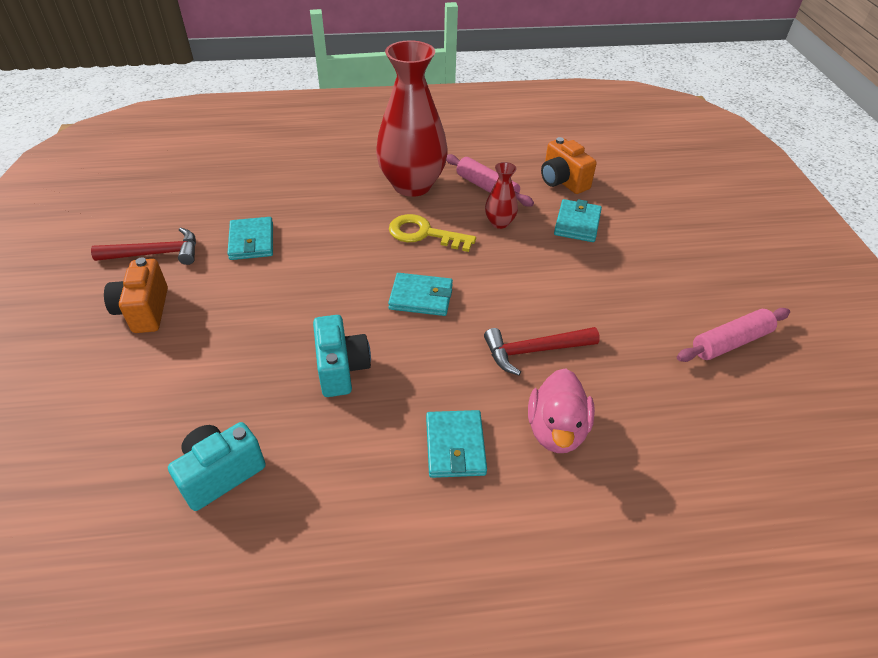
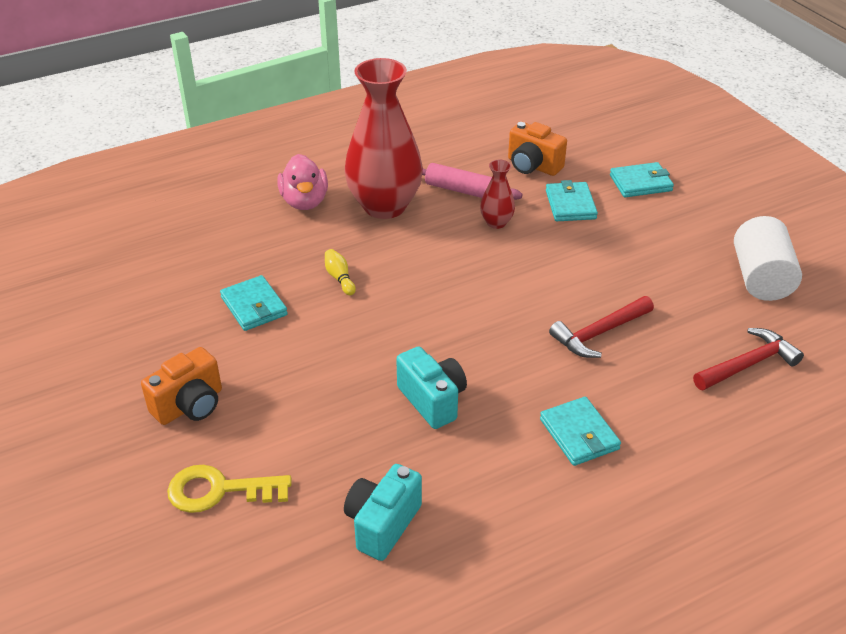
camera: 20 degrees left, 5 degrees down
red hammer [91,227,196,265] -> red hammer moved to [693,328,804,391]
orange camera [104,257,168,333] -> orange camera turned 105 degrees counterclockwise [141,347,222,425]
turquoise wallet [388,273,453,316] -> turquoise wallet moved to [610,162,674,197]
yellow key [389,214,476,252] -> yellow key moved to [167,465,291,513]
pink duck [528,368,595,453] -> pink duck moved to [277,154,328,210]
pink rolling pin [677,308,790,362] -> white cylinder [734,216,802,301]
none -> yellow bowling pin [325,249,356,295]

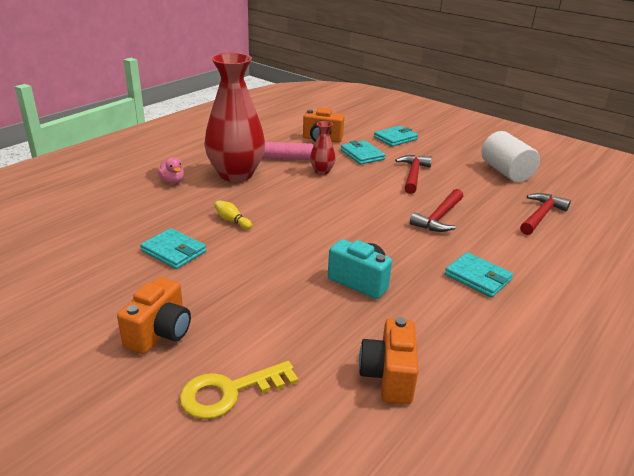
camera: 25 degrees left, 10 degrees down
pink duck [277,154,328,210] -> pink duck [158,157,184,184], size x0.61
turquoise camera [344,464,422,561] -> orange camera [359,317,418,404]
none -> red hammer [395,155,432,194]

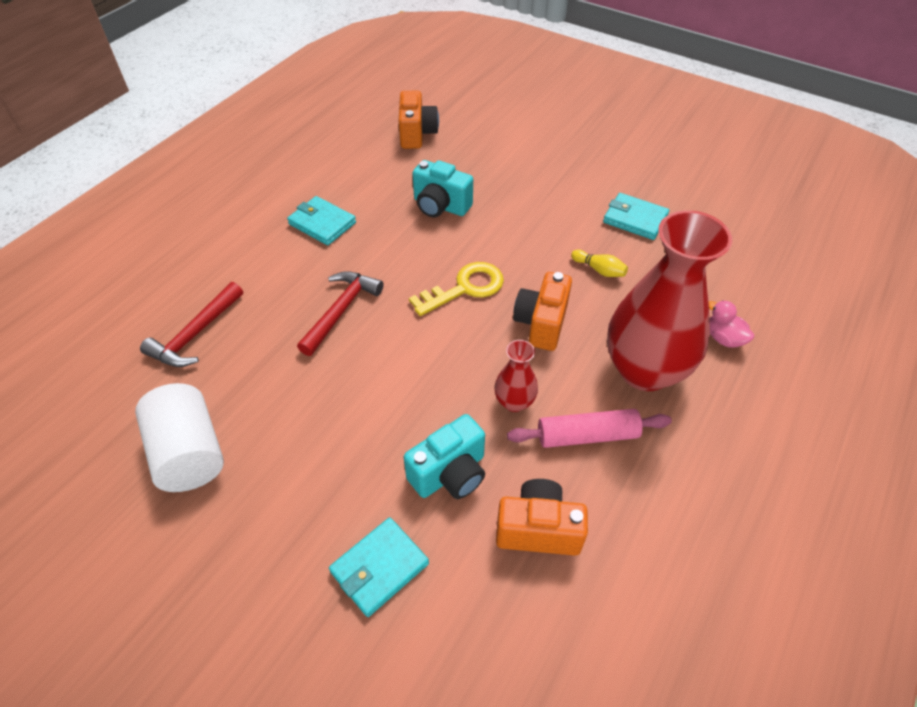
camera: 175 degrees right, 20 degrees up
orange camera [117,277,191,354] -> orange camera moved to [513,272,572,351]
yellow key [179,361,298,419] -> yellow key moved to [409,262,504,316]
turquoise wallet [341,140,386,165] -> turquoise camera [404,414,485,499]
red hammer [395,155,432,194] -> none

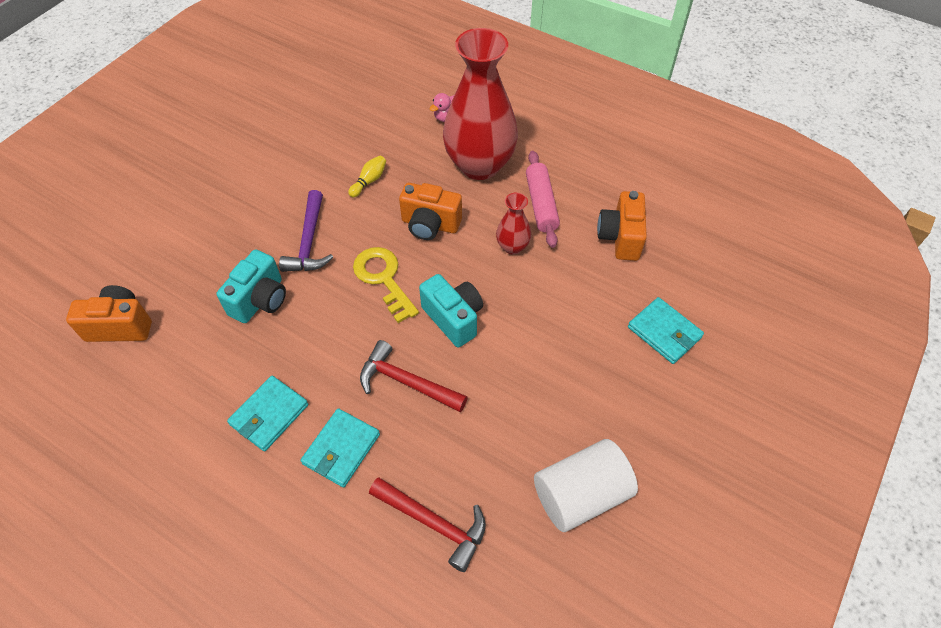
camera: 90 degrees left, 5 degrees up
turquoise camera [404,414,485,499] -> turquoise camera moved to [419,274,483,347]
turquoise wallet [603,193,669,240] -> turquoise wallet moved to [301,408,380,488]
none -> purple hammer [279,190,333,272]

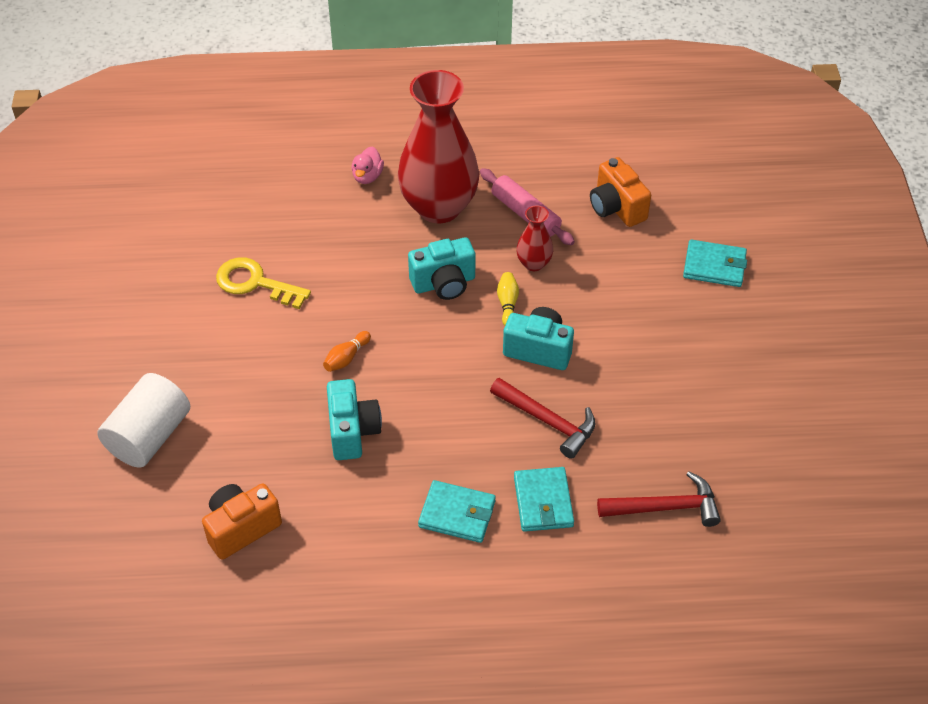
camera: 35 degrees left, 5 degrees down
turquoise wallet [227,376,308,452] -> turquoise wallet turned 75 degrees counterclockwise [418,480,496,543]
purple hammer [279,190,333,272] -> orange bowling pin [323,331,371,372]
yellow bowling pin [348,156,386,197] -> yellow bowling pin moved to [497,272,519,326]
yellow key [353,247,419,323] -> yellow key moved to [216,257,311,309]
red hammer [360,340,468,412] -> red hammer turned 135 degrees counterclockwise [490,378,595,459]
orange camera [399,183,462,240] -> turquoise camera [408,237,475,300]
white cylinder [534,439,638,532] -> white cylinder moved to [97,373,190,468]

